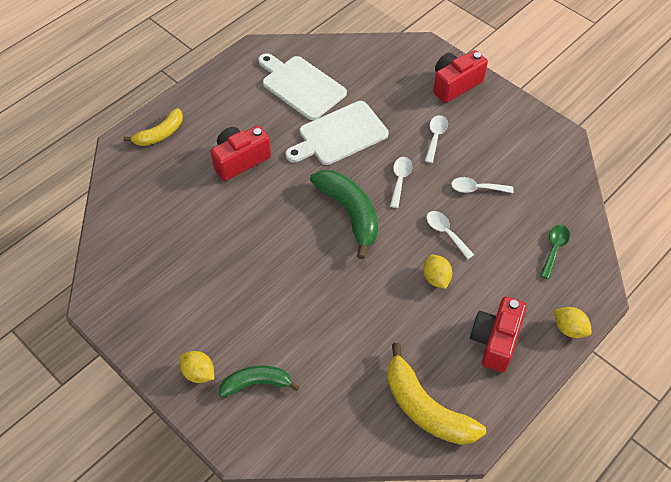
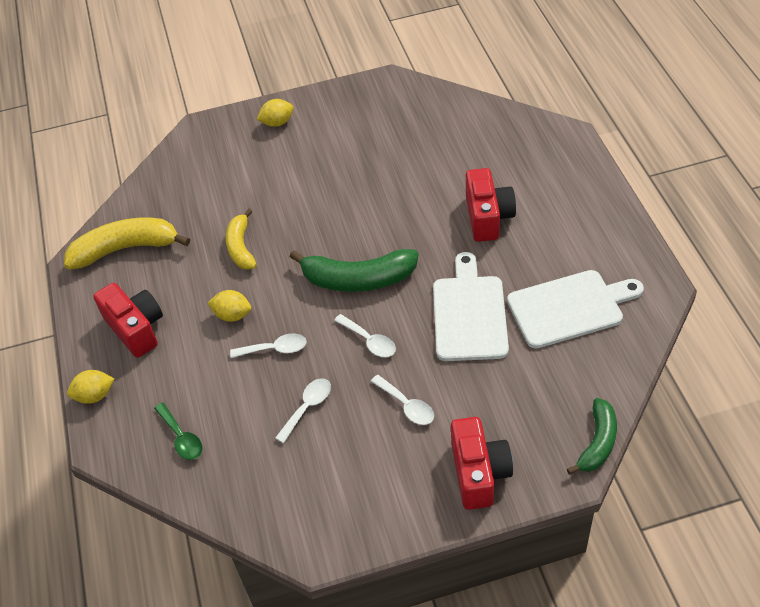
camera: 125 degrees right, 5 degrees down
yellow banana [123,108,183,146] -> yellow banana moved to [225,209,257,270]
green banana [219,366,299,397] -> green banana moved to [567,398,617,475]

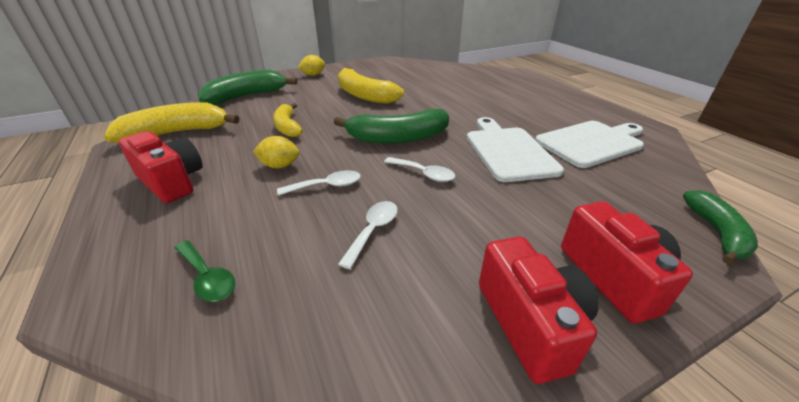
camera: 15 degrees left, 15 degrees down
yellow lemon [67,370,114,404] -> none
white spoon [371,375,434,425] -> none
red camera [466,168,516,242] -> red camera moved to [479,237,599,384]
none -> green banana [198,70,297,105]
none -> yellow banana [338,68,404,104]

